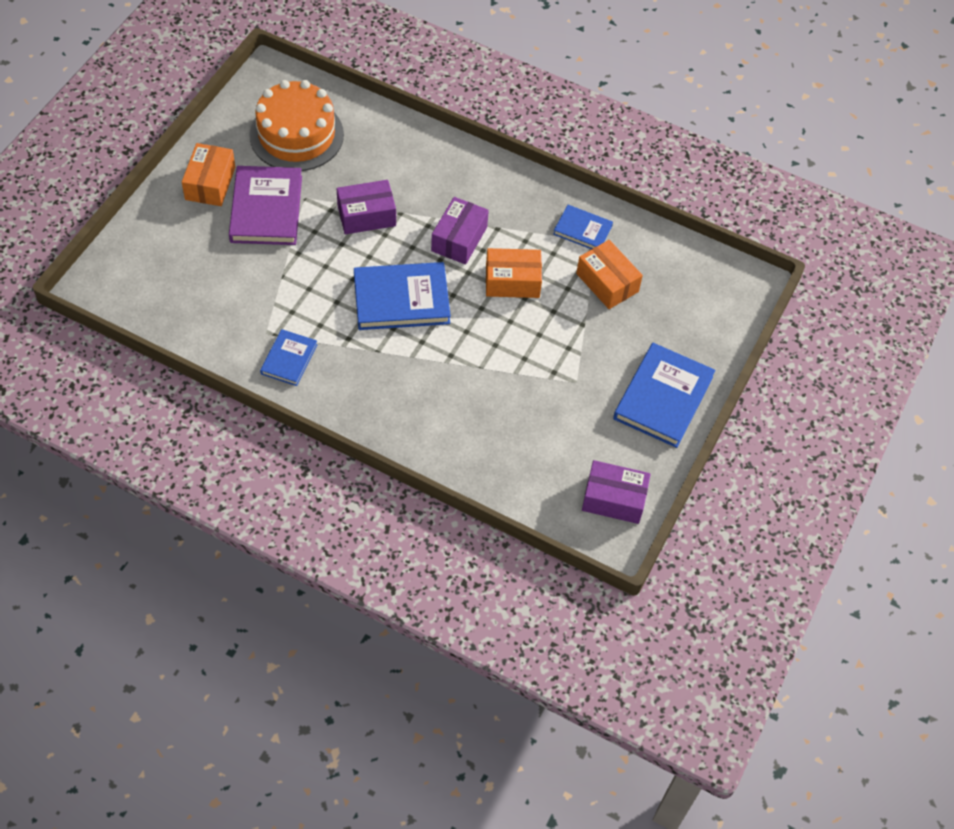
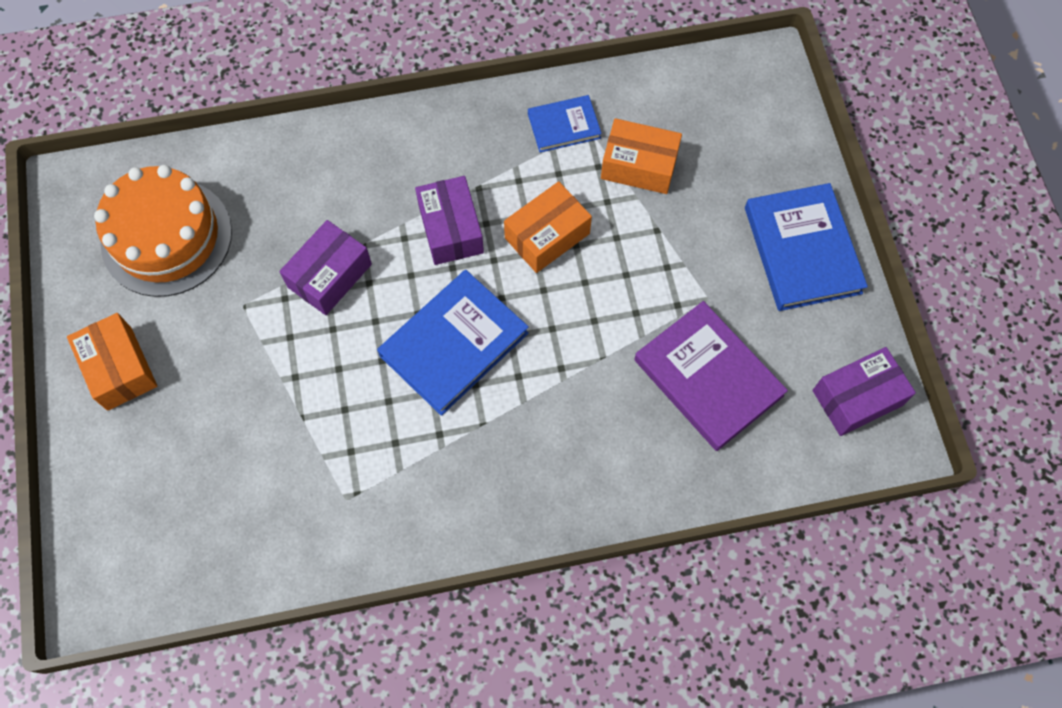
camera: 35 degrees left, 10 degrees up
purple book [229,166,302,245] -> purple book moved to [634,301,788,451]
blue book [260,329,317,386] -> none

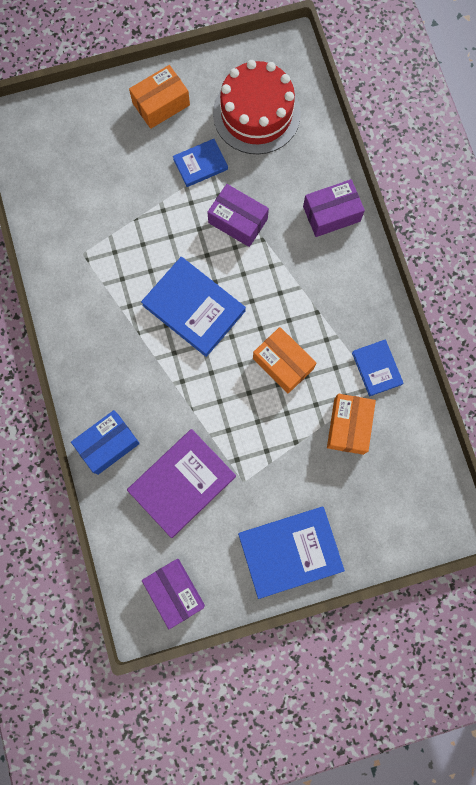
camera: 85 degrees right, 10 degrees up
orange cake [94,165,232,297] -> red cake [213,60,301,154]
purple box [415,176,484,265] -> purple box moved to [303,179,365,237]
none -> blue box [71,410,140,475]
none -> blue book [173,139,228,187]

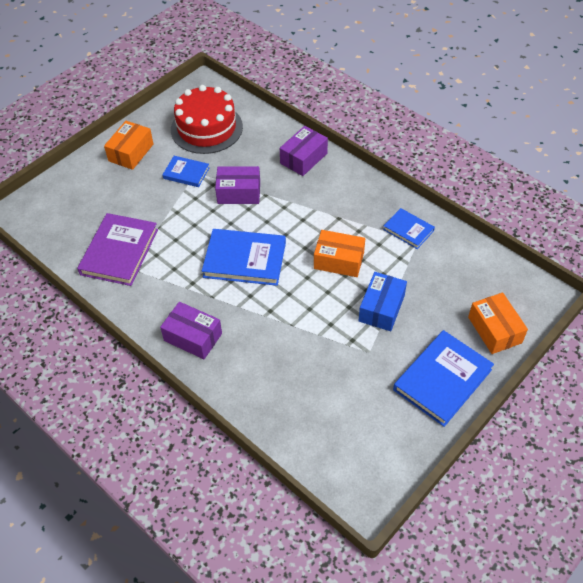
camera: 30 degrees left, 25 degrees down
blue box [71,410,140,475] -> blue box moved to [359,272,407,331]
purple book [127,429,236,538] -> purple book moved to [77,213,158,286]
purple box [142,559,205,629] -> purple box moved to [160,302,222,359]
blue book [173,139,228,187] -> blue book turned 75 degrees clockwise [162,156,210,187]
orange box [327,394,376,455] -> orange box moved to [468,292,528,354]

